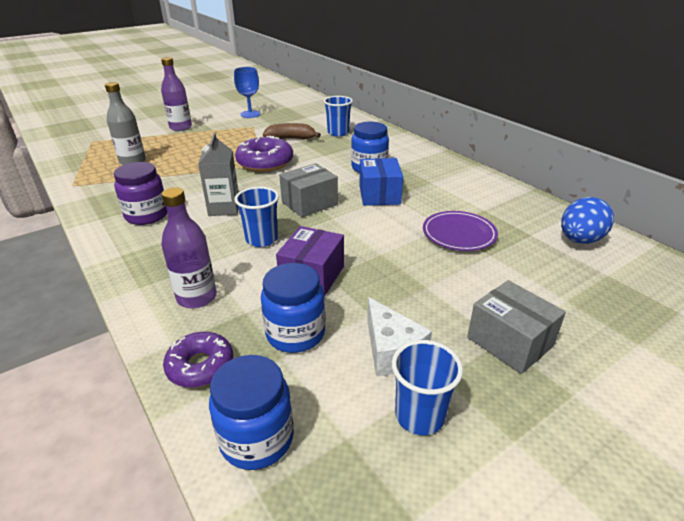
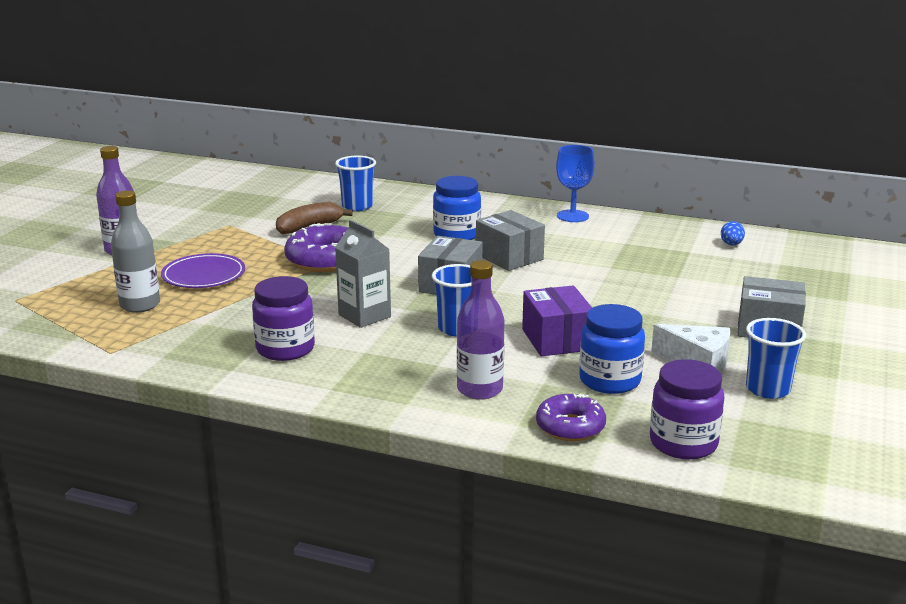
camera: 35 degrees left, 10 degrees down
blue jar [209,355,294,470] -> purple jar [650,359,725,460]
blue goblet [234,67,261,118] -> blue goblet moved to [556,145,595,222]
blue box [359,158,403,206] -> grey box [476,210,545,271]
purple plate [423,211,498,251] -> purple plate moved to [161,253,245,288]
blue egg [561,197,614,244] -> blue egg [721,221,745,245], size x0.51

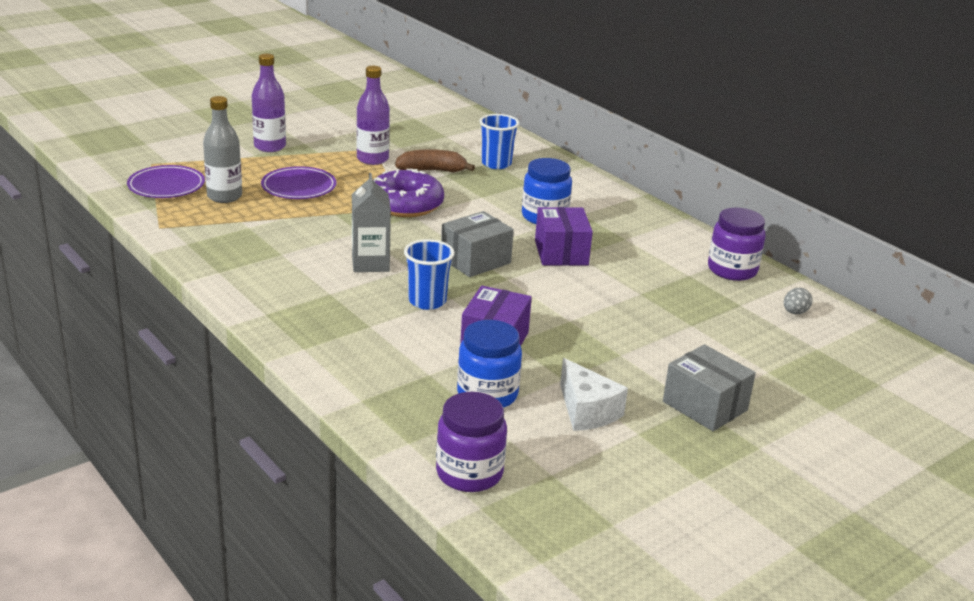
camera: 30 degrees right, 5 degrees up
purple jar [252,276,315,361] -> purple jar moved to [708,208,765,281]
purple bottle [457,260,505,400] -> purple bottle moved to [356,66,390,165]
grey box [476,210,545,271] -> purple box [535,207,593,266]
purple donut [536,393,606,441] -> none
blue goblet [556,145,595,222] -> none
blue egg [721,221,745,245] -> grey egg [784,288,812,314]
blue cup [746,318,806,399] -> none
none -> purple plate [127,165,205,198]

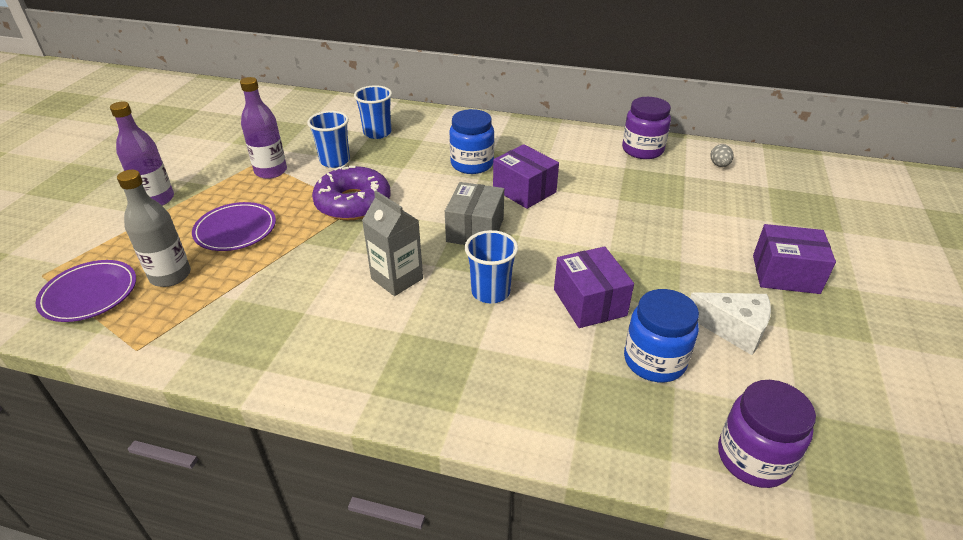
camera: 35 degrees left, 10 degrees up
brown banana [395,149,475,172] -> blue cup [307,111,350,168]
grey box [663,344,756,431] -> purple box [753,224,836,294]

